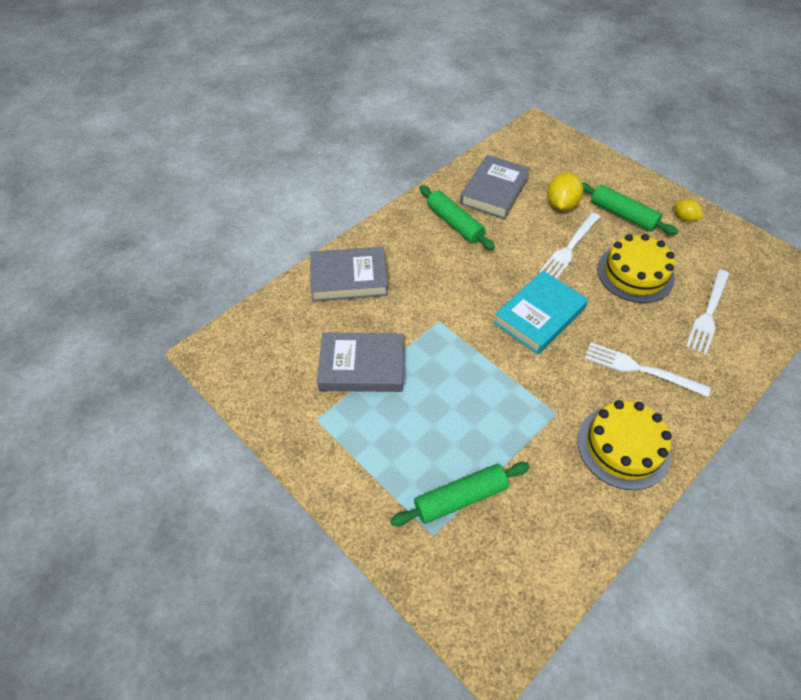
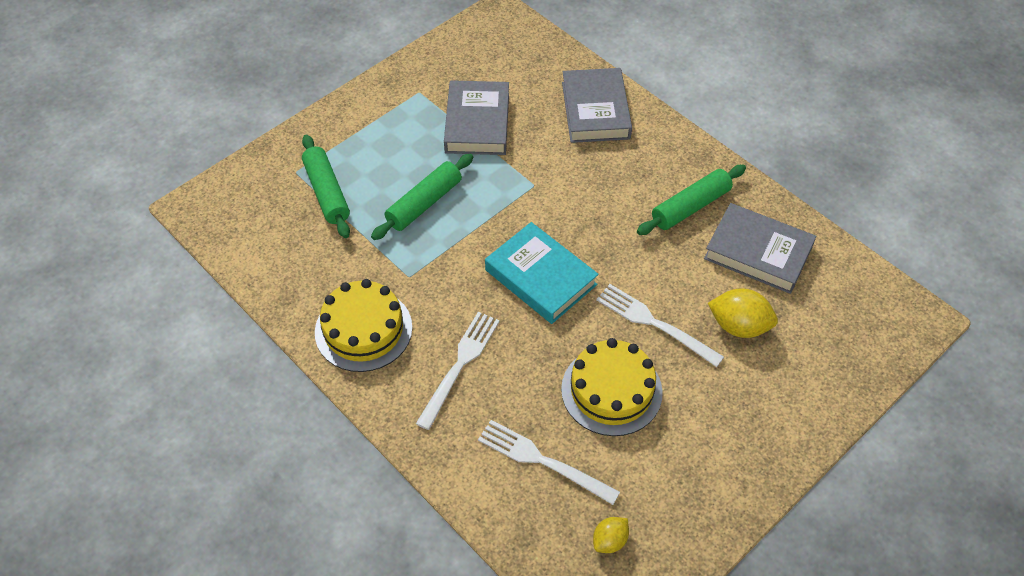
camera: 90 degrees right, 0 degrees up
green rolling pin [582,182,679,235] -> green rolling pin moved to [371,153,473,240]
yellow lemon [675,199,703,221] -> yellow lemon moved to [593,517,629,553]

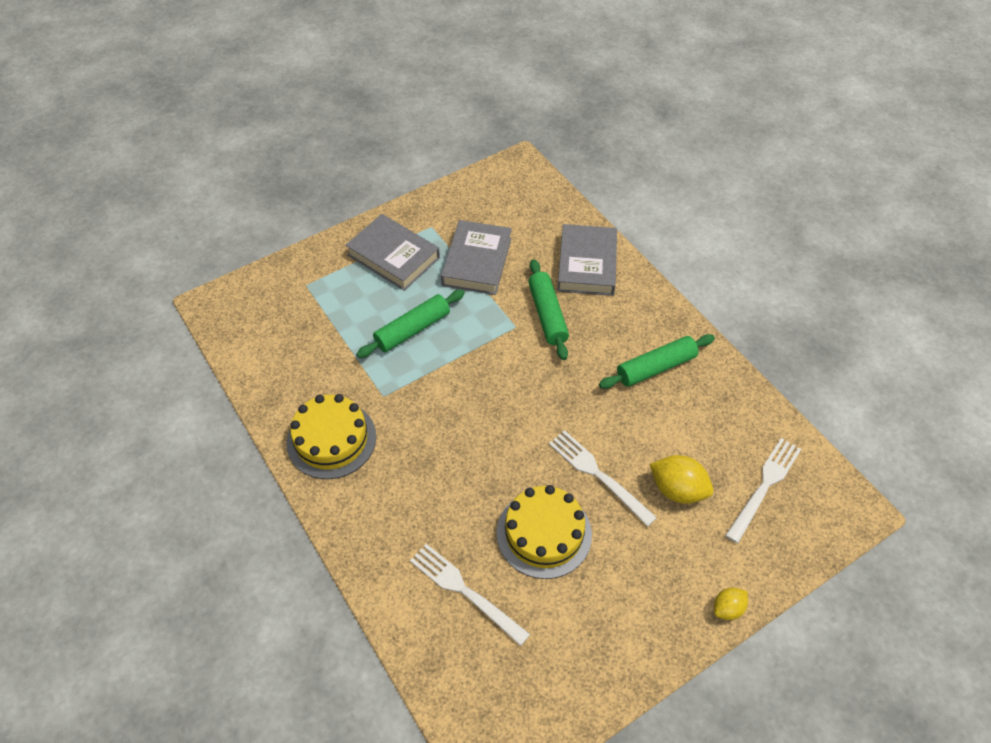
camera: 10 degrees right, 0 degrees up
green rolling pin [302,135,350,238] -> green rolling pin moved to [528,259,569,360]
white fork [416,312,500,430] -> white fork moved to [725,438,801,543]
turquoise book [485,222,599,324] -> none
yellow lemon [593,517,629,553] -> yellow lemon moved to [714,588,748,620]
grey book [704,203,816,294] -> grey book moved to [345,214,440,291]

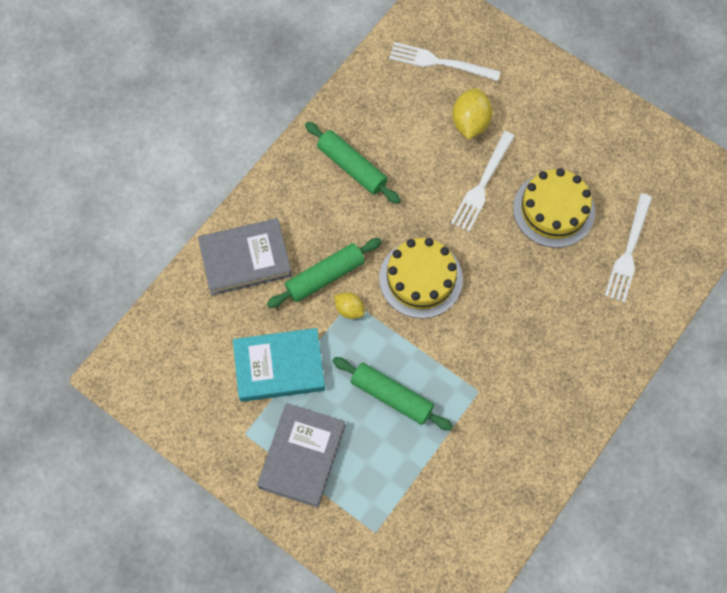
camera: 110 degrees left, 15 degrees up
yellow cake [286,394,376,479] -> yellow cake moved to [379,238,463,319]
grey book [441,220,512,295] -> turquoise book [233,328,325,402]
yellow lemon [714,588,748,620] -> yellow lemon moved to [334,292,365,319]

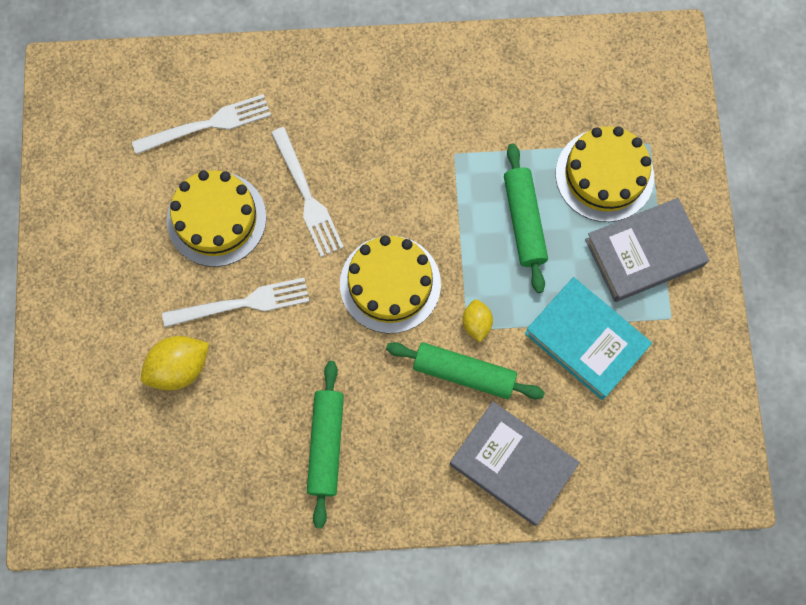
camera: 130 degrees left, 5 degrees up
white fork [389,42,501,81] -> white fork moved to [271,127,344,257]
none -> yellow cake [556,126,654,222]

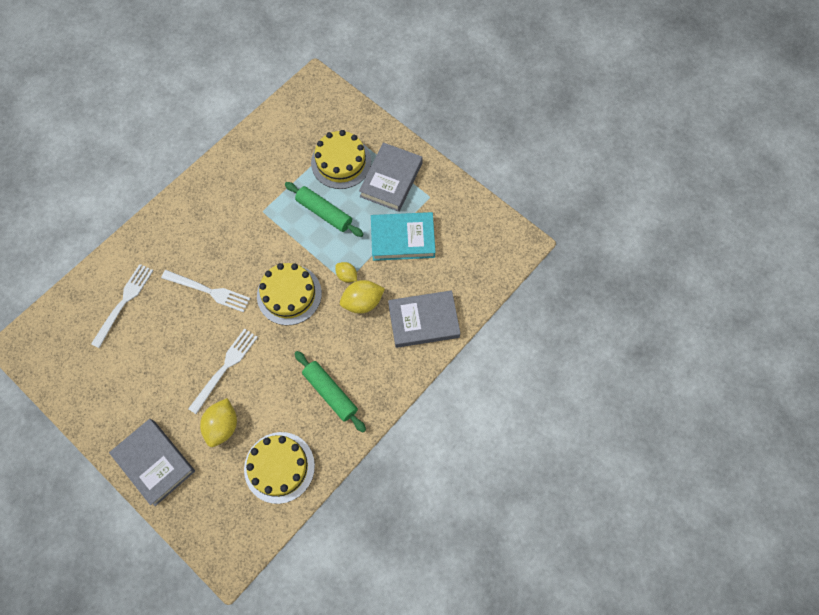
camera: 45 degrees left, 5 degrees down
yellow cake [167,170,267,267] -> yellow cake moved to [244,432,315,504]
green rolling pin [386,342,545,399] -> yellow lemon [340,280,385,314]
none -> grey book [109,419,195,506]

